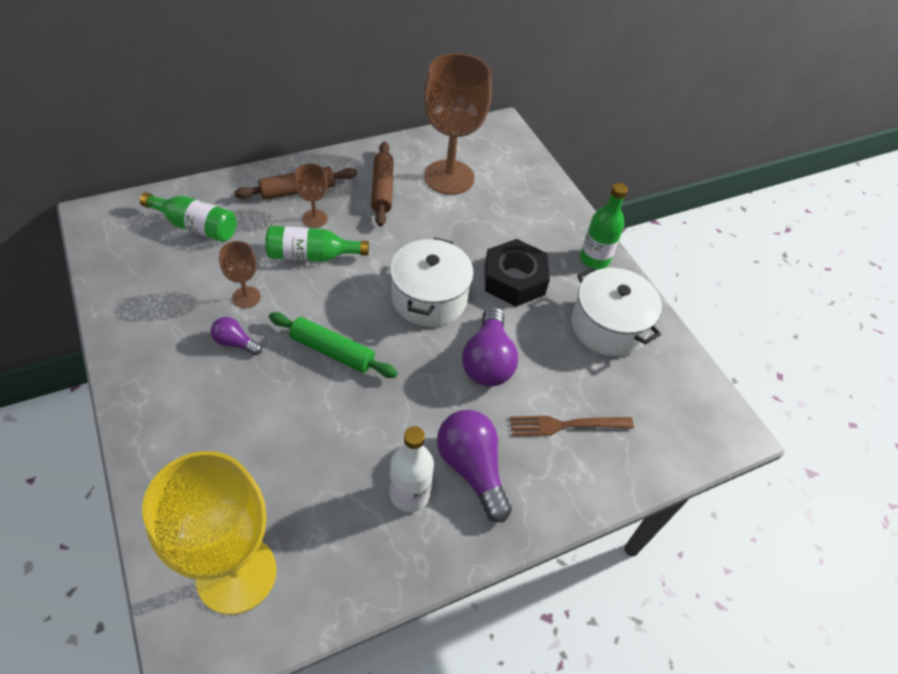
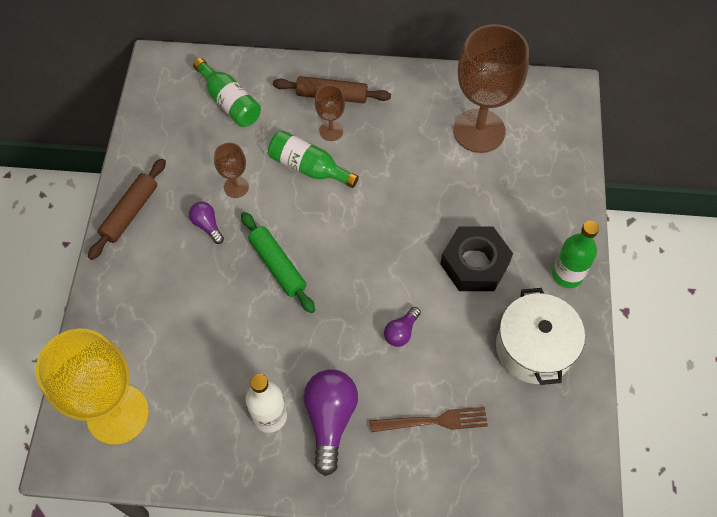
camera: 35 degrees right, 10 degrees up
brown rolling pin [371,142,394,227] -> brown rolling pin moved to [88,158,166,260]
white pot [390,238,474,327] -> none
purple light bulb [462,307,518,387] -> purple light bulb [384,307,421,347], size x0.53
brown fork [510,416,634,436] -> brown fork turned 150 degrees clockwise [370,407,488,432]

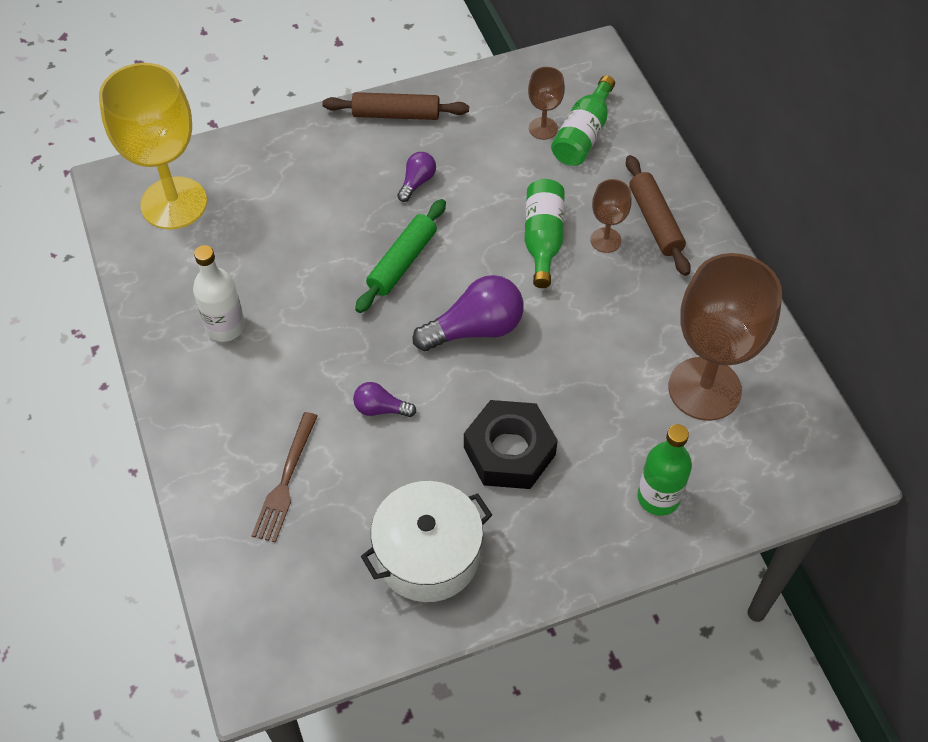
camera: 65 degrees right, 5 degrees down
brown goblet [214,143,249,198] -> brown goblet moved to [528,67,565,140]
purple light bulb [304,369,358,476] -> purple light bulb moved to [413,275,524,351]
brown fork [370,407,488,432] -> brown fork turned 45 degrees clockwise [251,412,318,543]
green bottle [552,221,599,288] -> green bottle moved to [638,424,692,516]

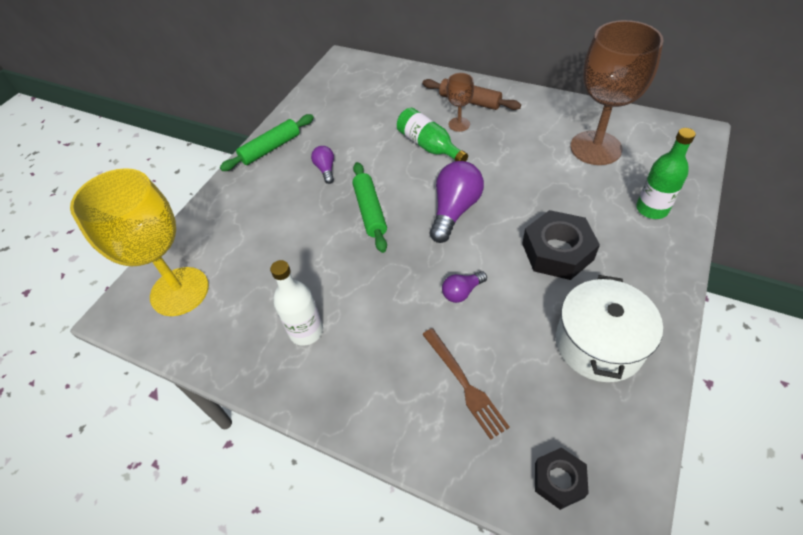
camera: 40 degrees left, 5 degrees down
brown rolling pin [322,92,469,120] -> green rolling pin [220,114,314,171]
brown goblet [528,67,565,140] -> none
green bottle [551,75,615,166] -> none
none -> black nut [535,447,589,510]

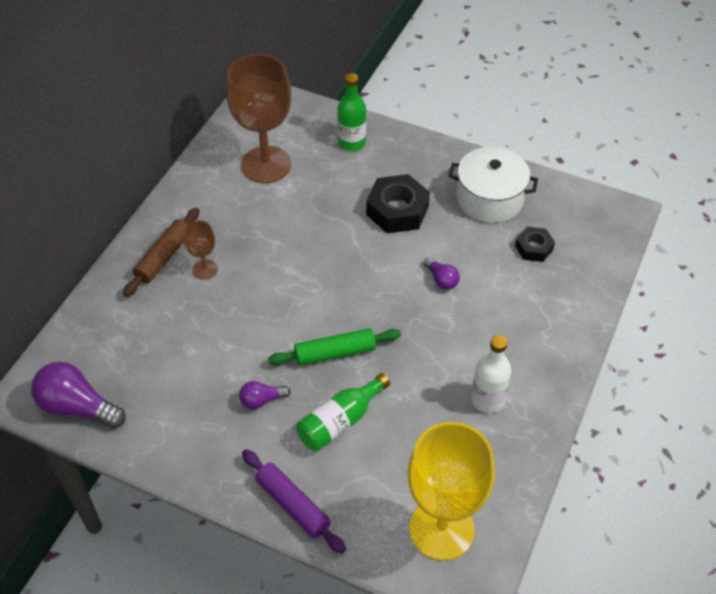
camera: 95 degrees left, 0 degrees up
green rolling pin [220,114,314,171] -> none
green bottle [397,108,468,161] -> green bottle moved to [296,373,390,451]
brown fork [422,328,510,440] -> none
purple light bulb [430,161,484,243] -> purple light bulb moved to [31,362,126,429]
black nut [535,447,589,510] -> black nut moved to [515,227,555,262]
none -> purple rolling pin [242,449,346,554]

